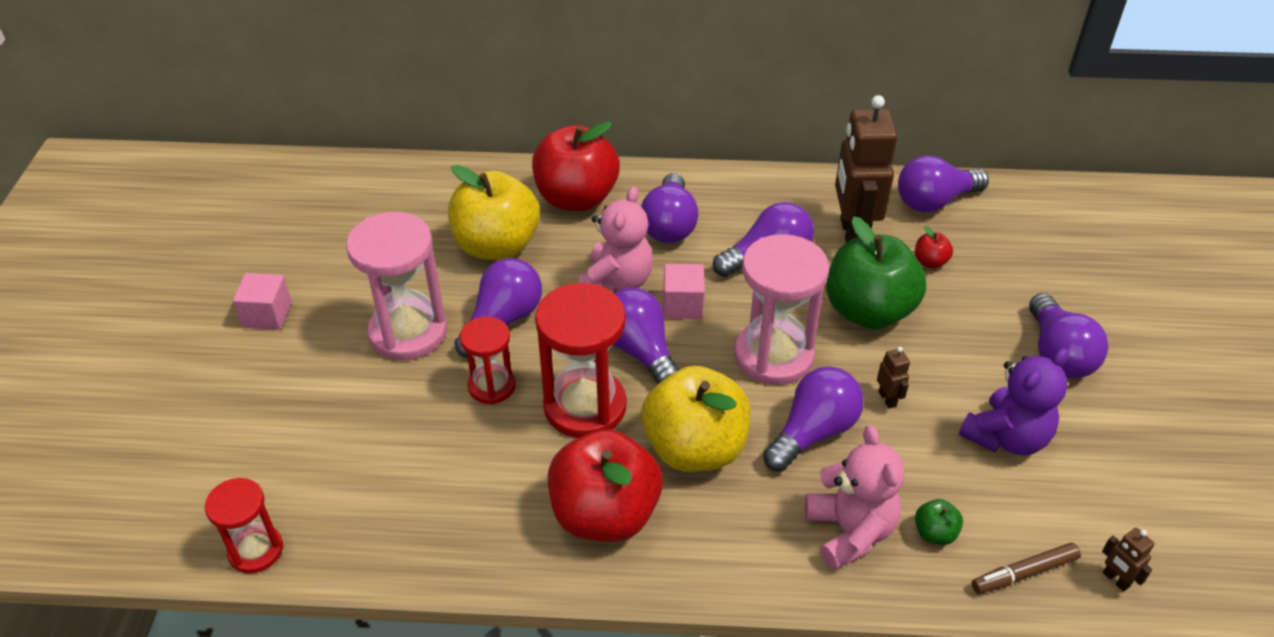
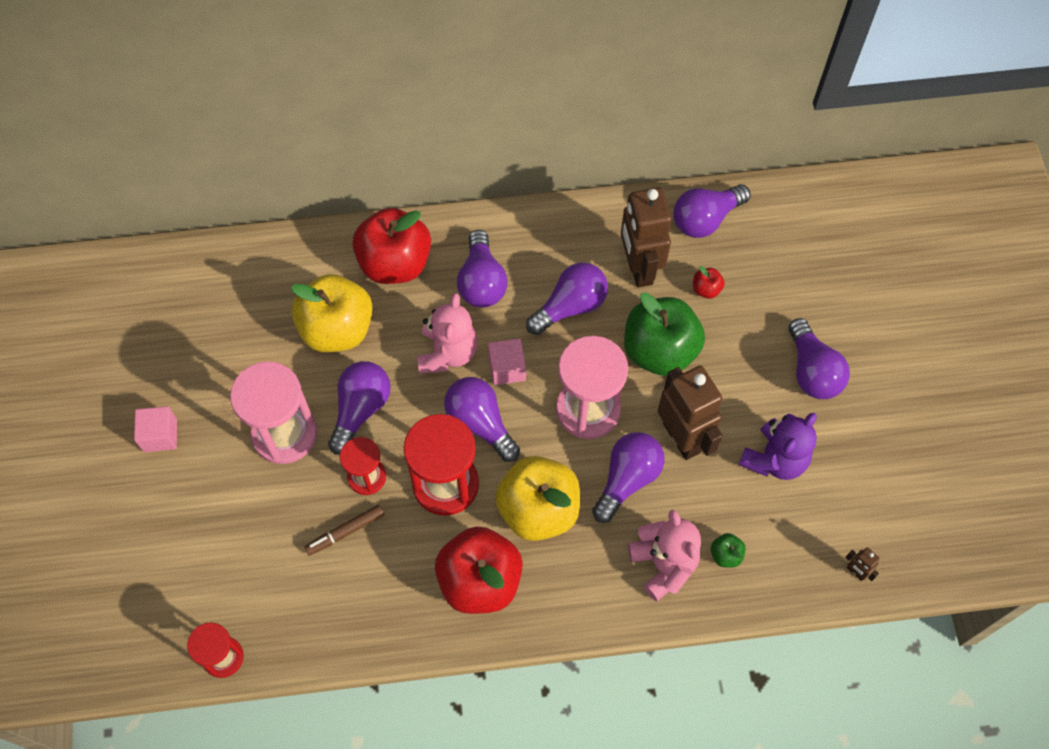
camera: 10 degrees left, 20 degrees up
brown robot [877,347,910,408] -> brown robot [658,365,723,460], size x2.48
brown marker [972,543,1081,594] -> brown marker moved to [304,505,384,556]

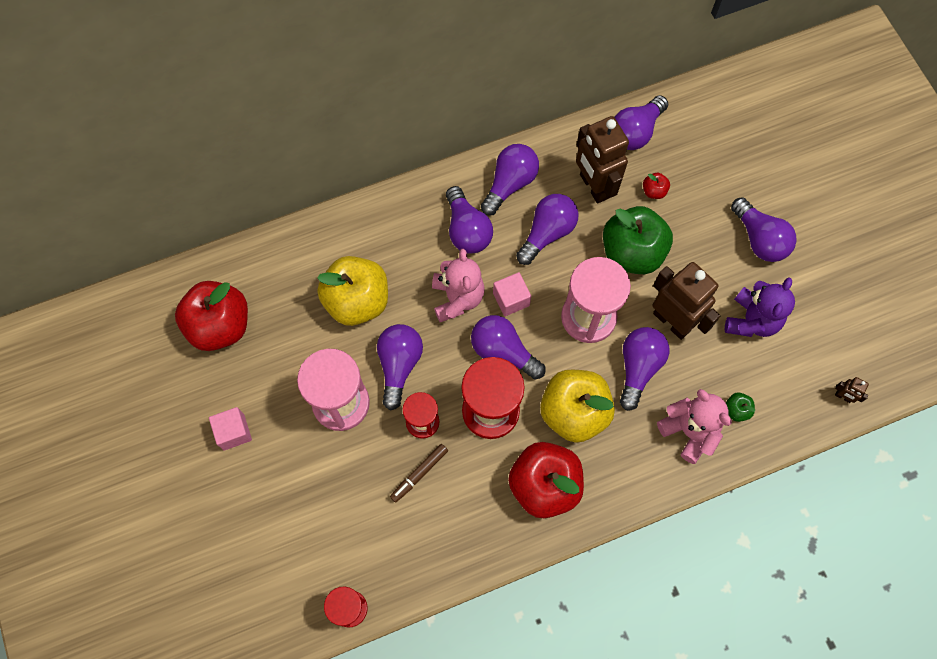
camera: 15 degrees left, 5 degrees up
red apple [352,208,431,284] -> red apple moved to [175,281,248,351]
none -> purple light bulb [481,144,539,216]

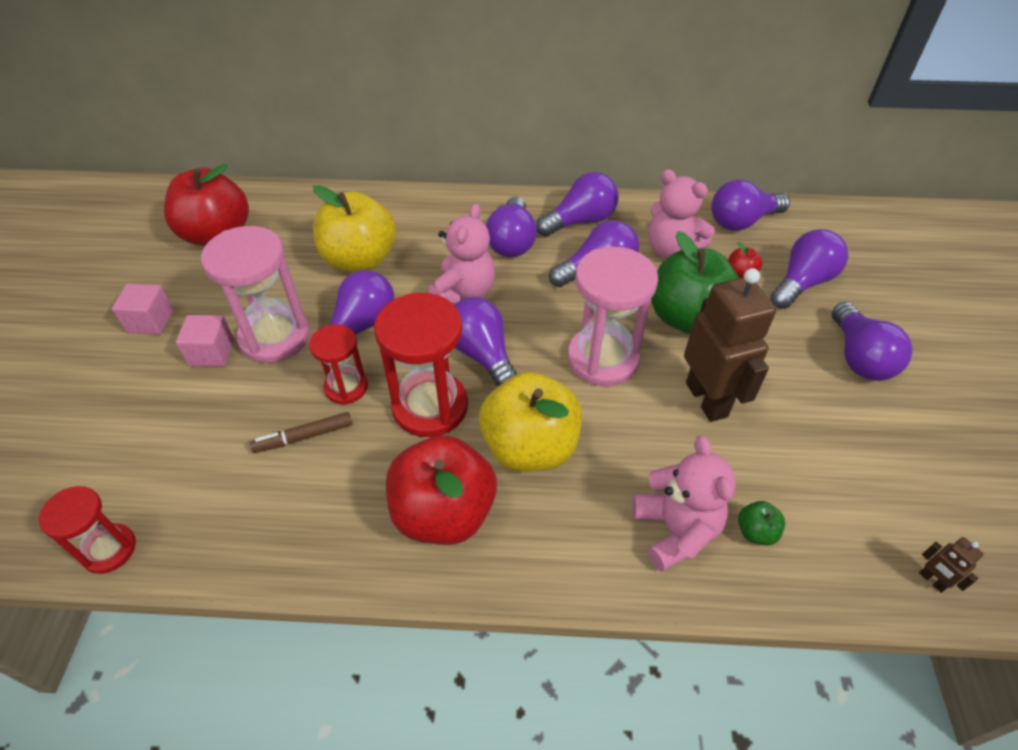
camera: 25 degrees right, 20 degrees down
pink cube [493,272,531,316] -> pink cube moved to [176,315,234,367]
brown robot [576,116,629,204] -> pink teddy bear [648,169,715,259]
purple light bulb [620,327,669,411] -> purple light bulb moved to [770,229,848,309]
purple teddy bear [725,277,795,337] -> none

